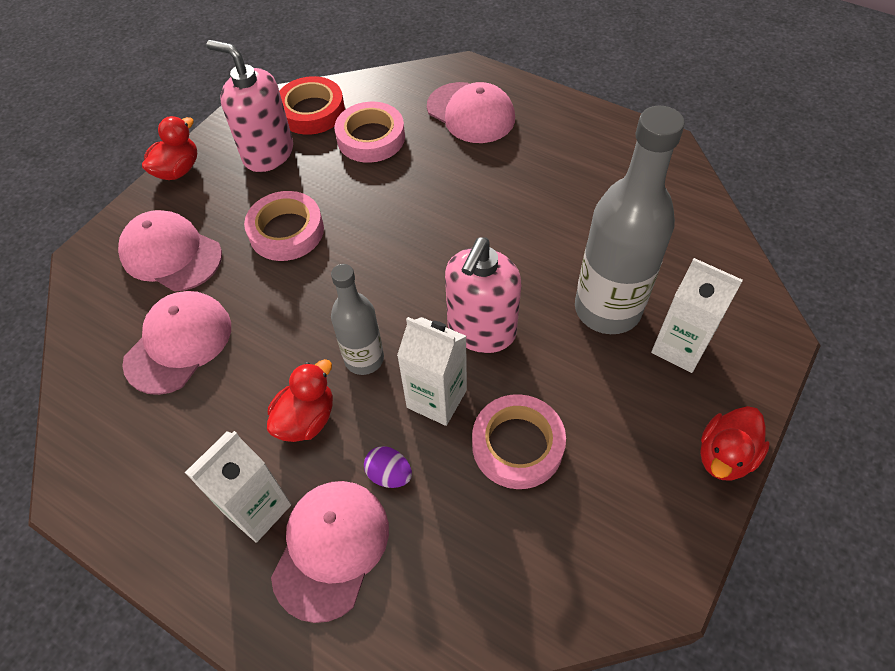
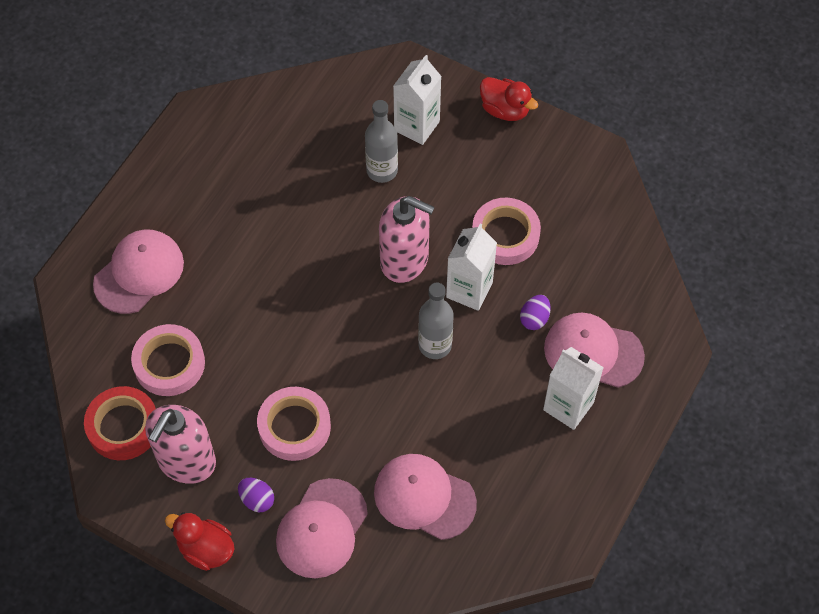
camera: 95 degrees left, 5 degrees up
red duck [267,359,333,442] -> none
grey bottle [575,106,685,334] -> grey bottle [365,100,398,183], size x0.58
none -> purple egg [238,478,274,512]

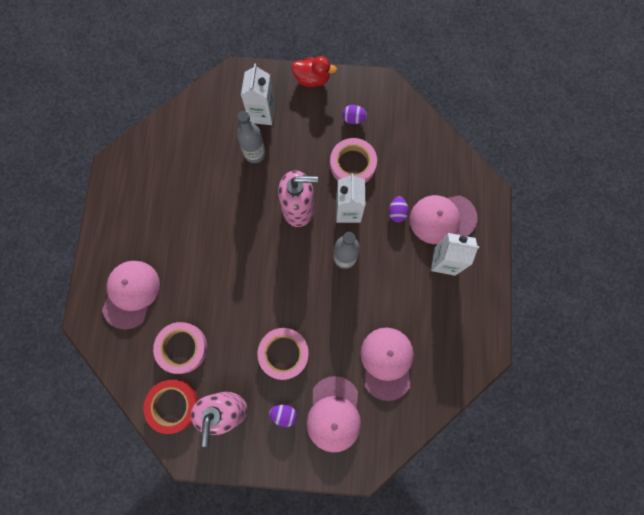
camera: 25 degrees left, 15 degrees up
red duck [165,512,235,571] -> none
pink cap [374,454,477,540] -> pink cap turned 90 degrees clockwise [361,328,414,401]
none -> purple egg [342,105,367,124]

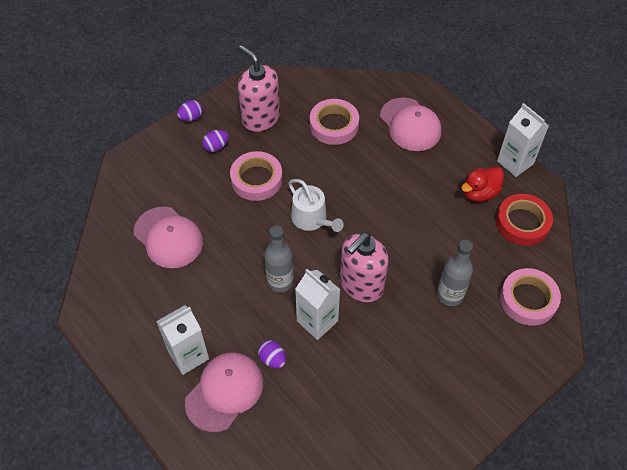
camera: 135 degrees right, 20 degrees down
red tape [143,379,198,434] -> red tape moved to [496,194,553,246]
white carton [241,64,275,125] -> white carton moved to [497,103,549,177]
red duck [291,56,337,87] -> red duck moved to [461,167,504,202]
pink cap [307,376,361,453] -> none
pink tape [330,138,377,183] -> pink tape moved to [500,268,561,326]
purple egg [342,105,367,124] -> purple egg moved to [177,100,203,121]
none -> white watering can [288,179,344,232]

